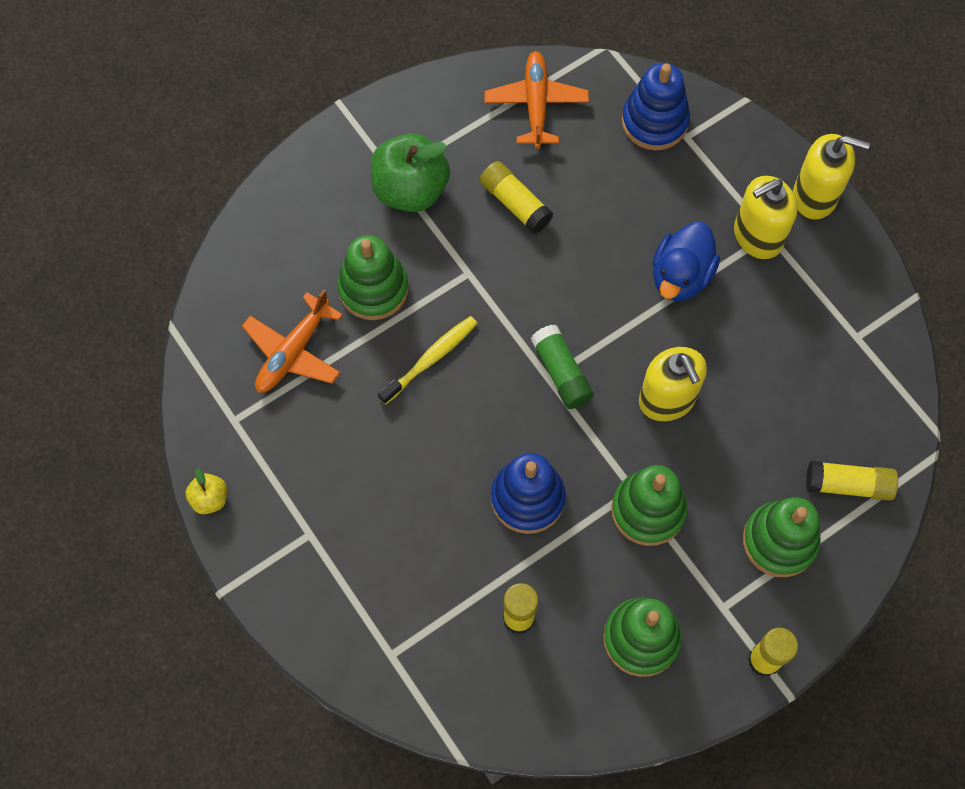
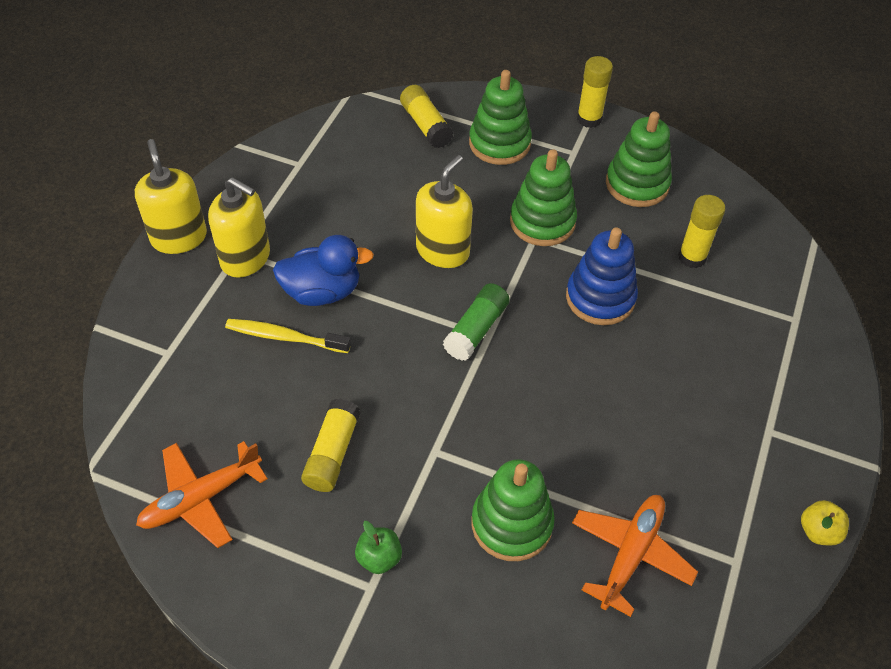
camera: 125 degrees left, 15 degrees down
orange plane [242,290,343,393] -> orange plane turned 60 degrees counterclockwise [572,495,698,617]
green apple [371,133,450,212] -> green apple [355,521,402,574], size x0.48
yellow toothbrush [378,316,478,405] -> yellow toothbrush moved to [225,319,351,353]
blue stacking toy [622,63,690,151] -> none

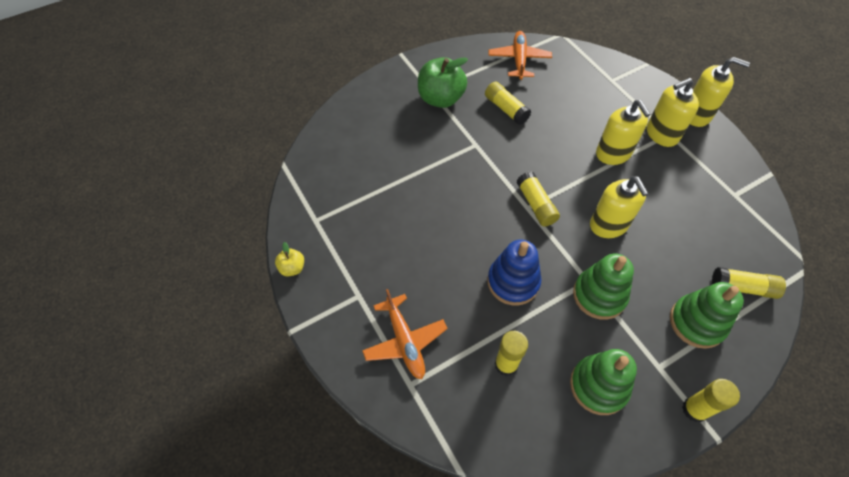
camera: 130 degrees right, 5 degrees up
yellow toothbrush [225,319,351,353] -> none
blue duck [273,235,374,306] -> yellow soap dispenser [596,100,651,165]
green apple [355,521,402,574] -> green apple [418,57,468,108], size x2.07
green glue stick [443,283,510,361] -> yellow glue stick [516,172,560,227]
green stacking toy [472,459,555,561] -> none
orange plane [572,495,698,617] -> orange plane moved to [362,289,448,379]

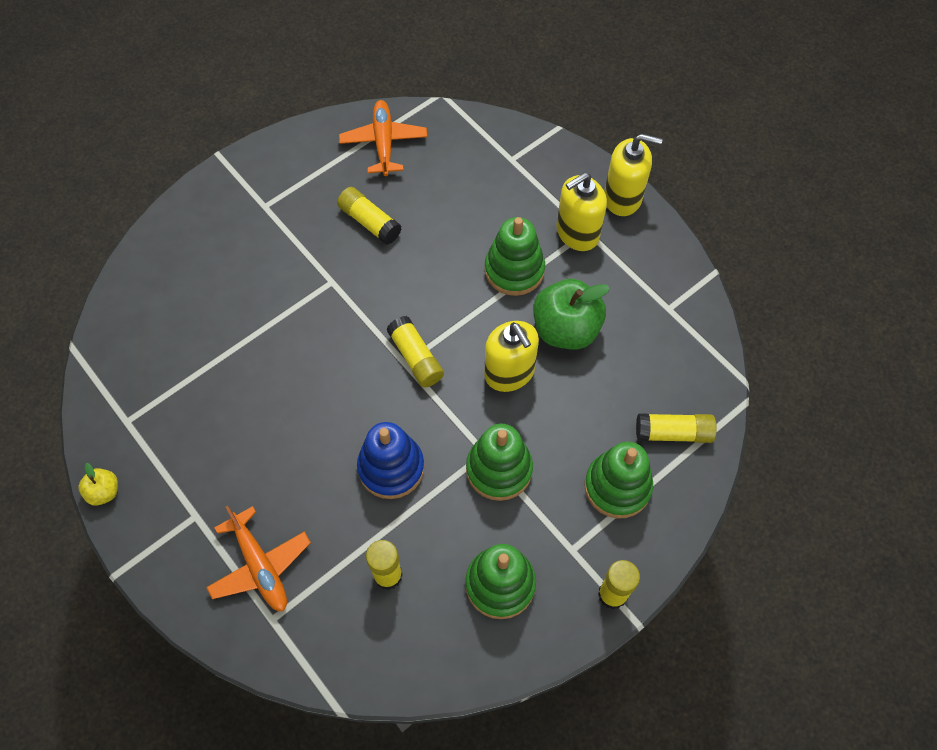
camera: 10 degrees left, 5 degrees up
green apple [418,57,468,108] -> green apple moved to [533,279,610,349]
yellow soap dispenser [596,100,651,165] -> green stacking toy [484,217,545,296]

